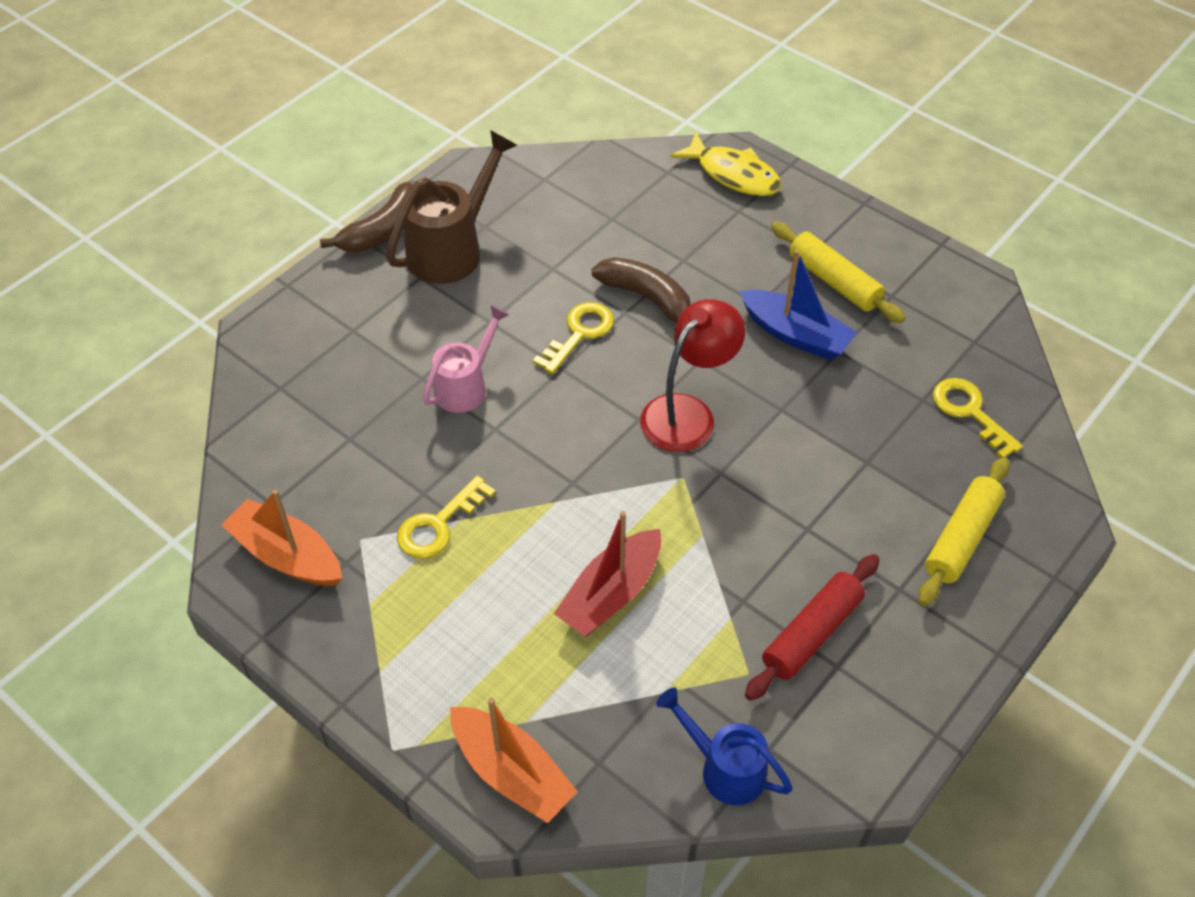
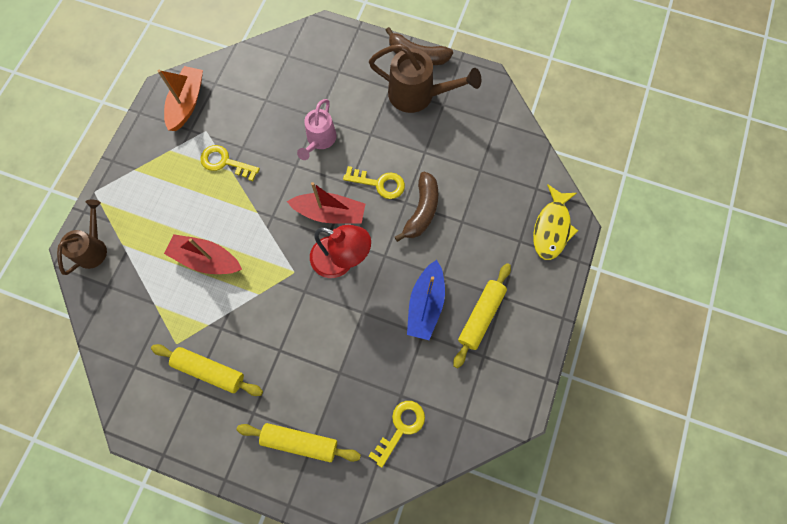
camera: 70 degrees right, 20 degrees up
pink watering can [423,305,510,413] -> pink watering can turned 90 degrees clockwise [297,99,337,160]
orange boat [450,698,578,823] -> brown watering can [57,199,107,275]
blue watering can [656,687,793,805] -> none
red rolling pin [745,554,879,701] -> yellow rolling pin [151,344,263,396]
none -> red boat [287,182,365,224]

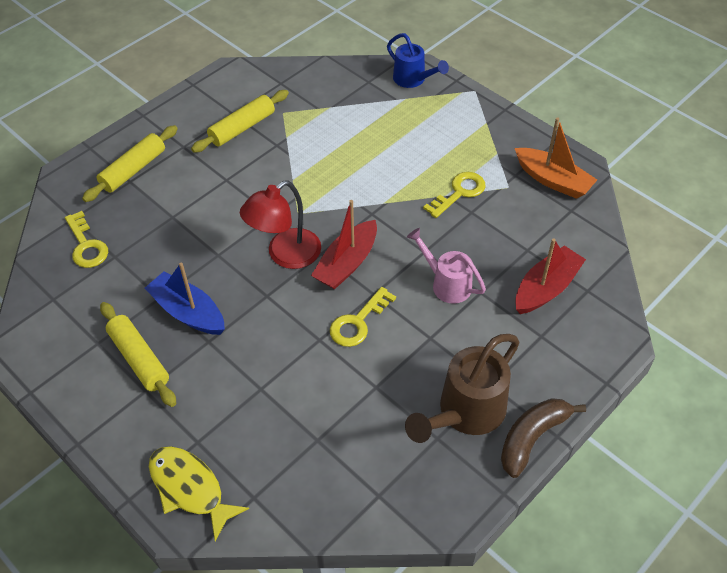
camera: 115 degrees right, 20 degrees down
brown watering can [57,199,107,275] -> blue watering can [387,33,449,88]
red boat [164,234,242,274] -> red boat moved to [515,238,586,314]
brown banana [395,172,438,242] -> none

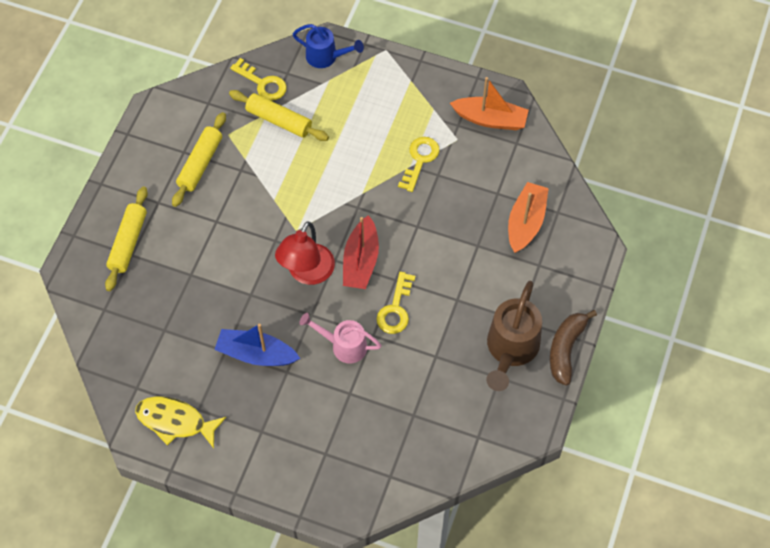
camera: 25 degrees left, 10 degrees up
yellow key [65,211,108,268] -> yellow key moved to [230,58,287,101]
yellow rolling pin [100,302,176,407] -> yellow rolling pin moved to [229,90,329,141]
yellow fish [149,446,249,542] -> yellow fish moved to [135,396,226,448]
pink watering can [407,228,486,304] -> pink watering can moved to [299,313,382,364]
red boat [515,238,586,314] -> orange boat [508,182,549,253]

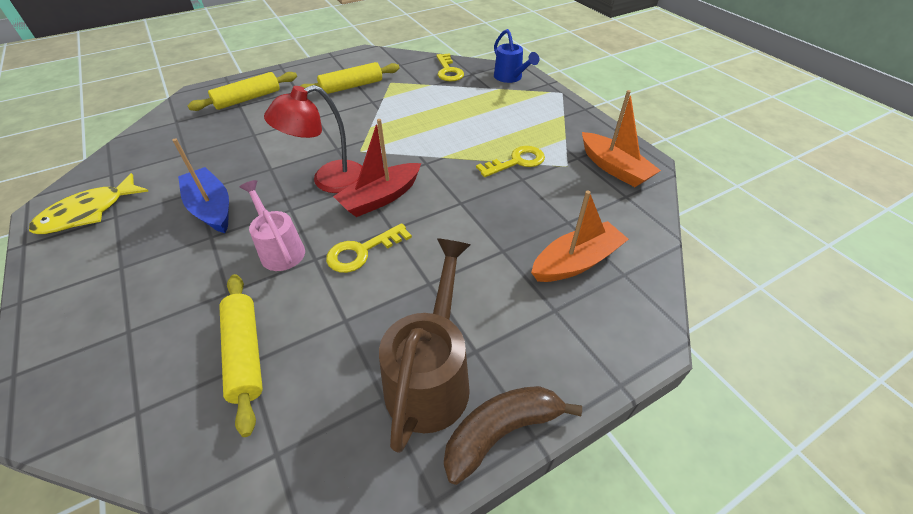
camera: 40 degrees right, 15 degrees down
yellow fish [135,396,226,448] -> yellow fish turned 105 degrees counterclockwise [29,173,148,234]
yellow rolling pin [229,90,329,141] -> yellow rolling pin moved to [219,274,263,437]
brown watering can [486,281,542,391] -> brown watering can turned 135 degrees clockwise [379,238,471,453]

